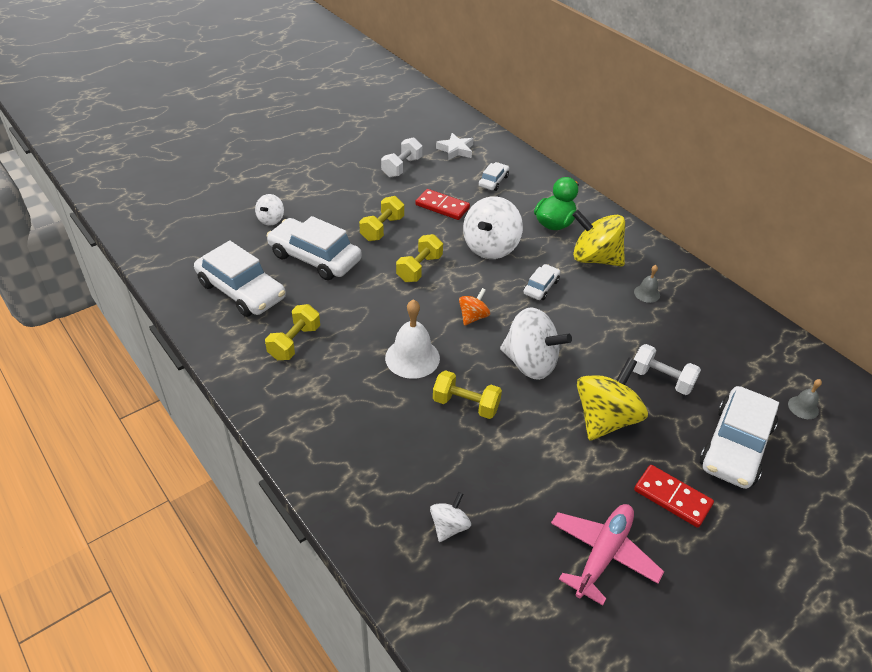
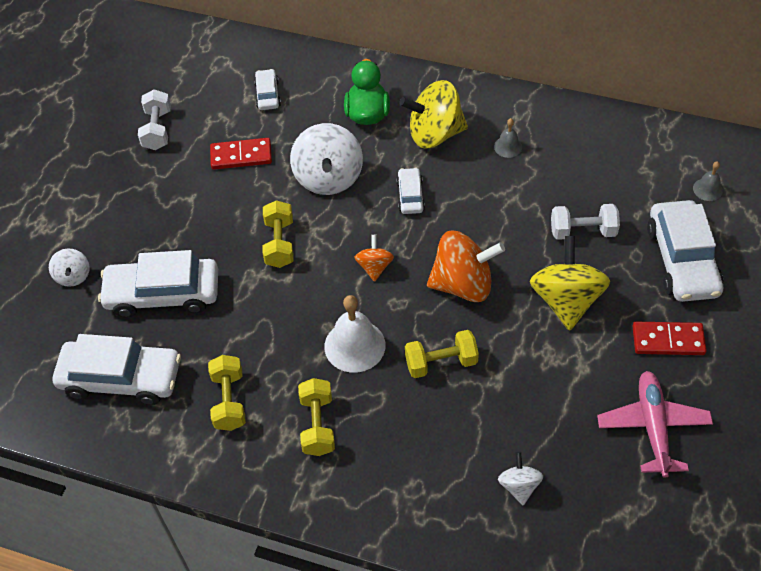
camera: 30 degrees left, 10 degrees up
yellow dumbbell [359,196,404,241] -> yellow dumbbell moved to [298,378,335,456]
white star [436,133,474,160] -> none
white spinning top [500,307,572,380] -> orange spinning top [427,231,505,302]

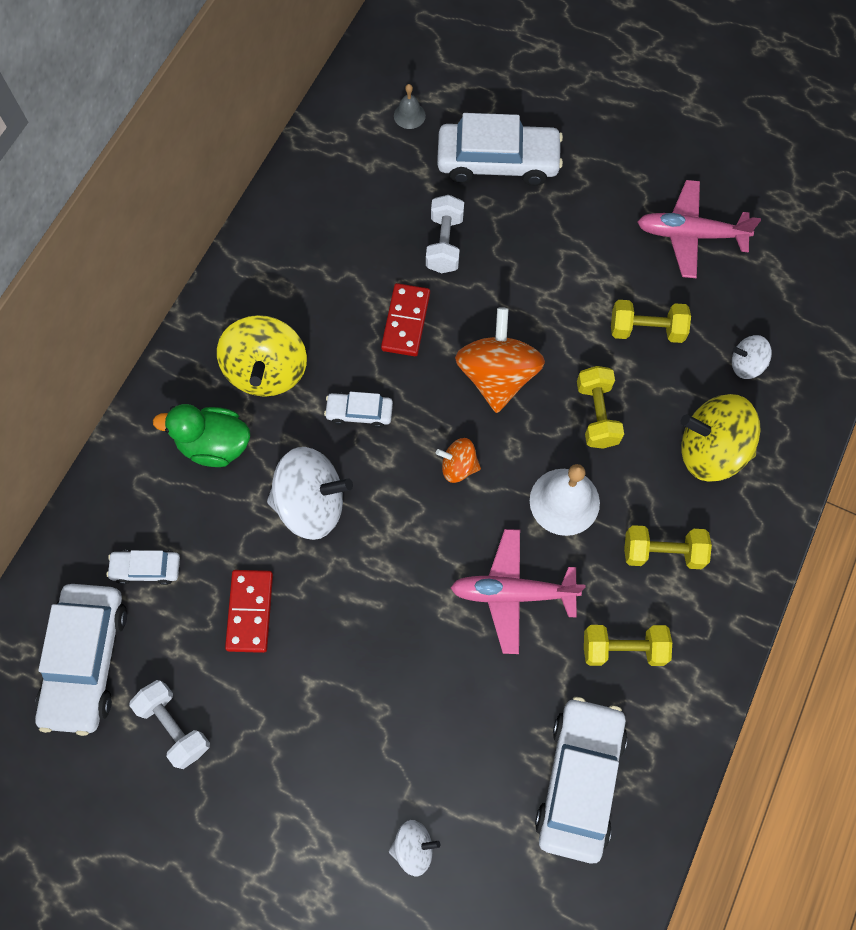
camera: 85 degrees left, 15 degrees up
white car [98,250,218,318] -> white car moved to [35,584,127,736]
white dumbbell [138,89,171,150] -> white dumbbell turned 45 degrees clockwise [129,680,210,769]
yellow dumbbell [263,200,294,268] -> yellow dumbbell moved to [611,300,691,343]
grey bell [494,118,522,158] -> none
yellow spinning top [530,236,611,331] -> yellow spinning top moved to [681,394,761,482]
red domino [632,322,707,355] -> red domino moved to [381,283,430,356]
none -> pink plane [450,529,585,654]

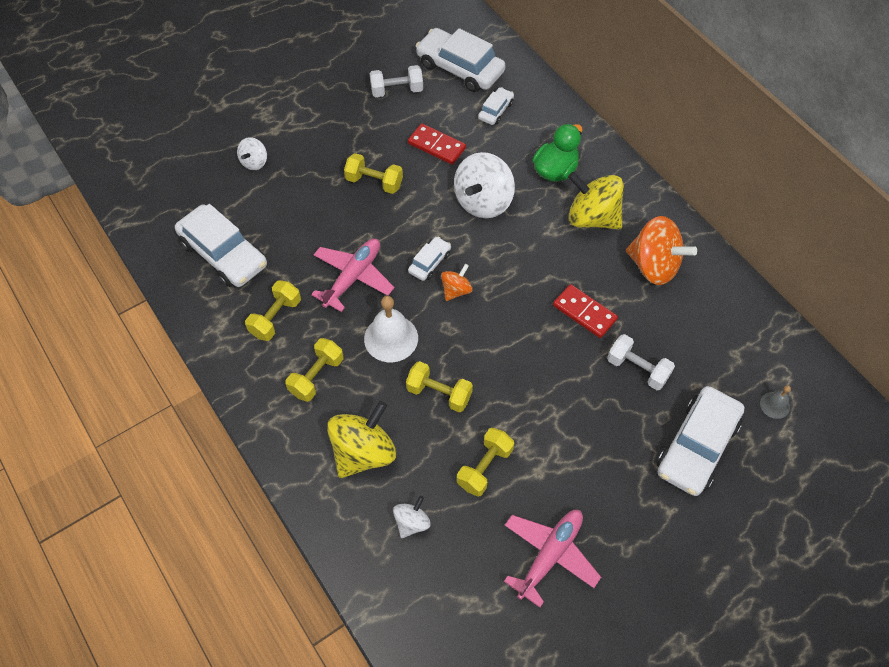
camera: 120 degrees right, 10 degrees down
white car [324,392,393,428] -> white car moved to [408,237,451,281]
orange spinning top [455,308,545,413] -> orange spinning top moved to [626,216,697,285]
none -> yellow dumbbell [344,153,403,194]

